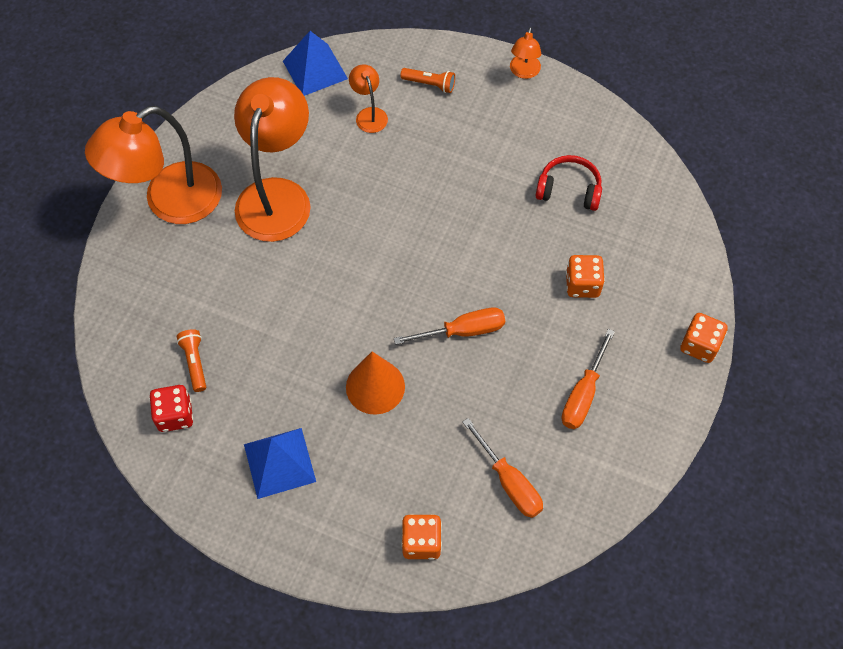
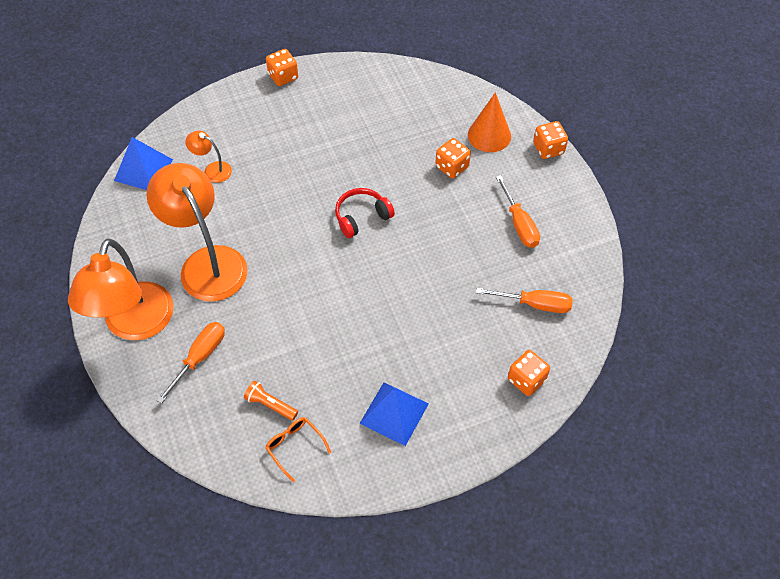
camera: 45 degrees left, 5 degrees down
red dice [149,385,193,432] -> orange glasses [265,417,331,482]
orange cone [346,352,405,415] -> orange cone moved to [468,92,511,152]
orange screwdriver [394,307,505,345] -> orange screwdriver moved to [156,322,225,404]
orange flashlight [400,68,455,93] -> none
orange lamp [510,27,541,79] -> orange dice [266,49,298,86]
red headphones [535,155,602,211] -> red headphones moved to [335,188,395,238]

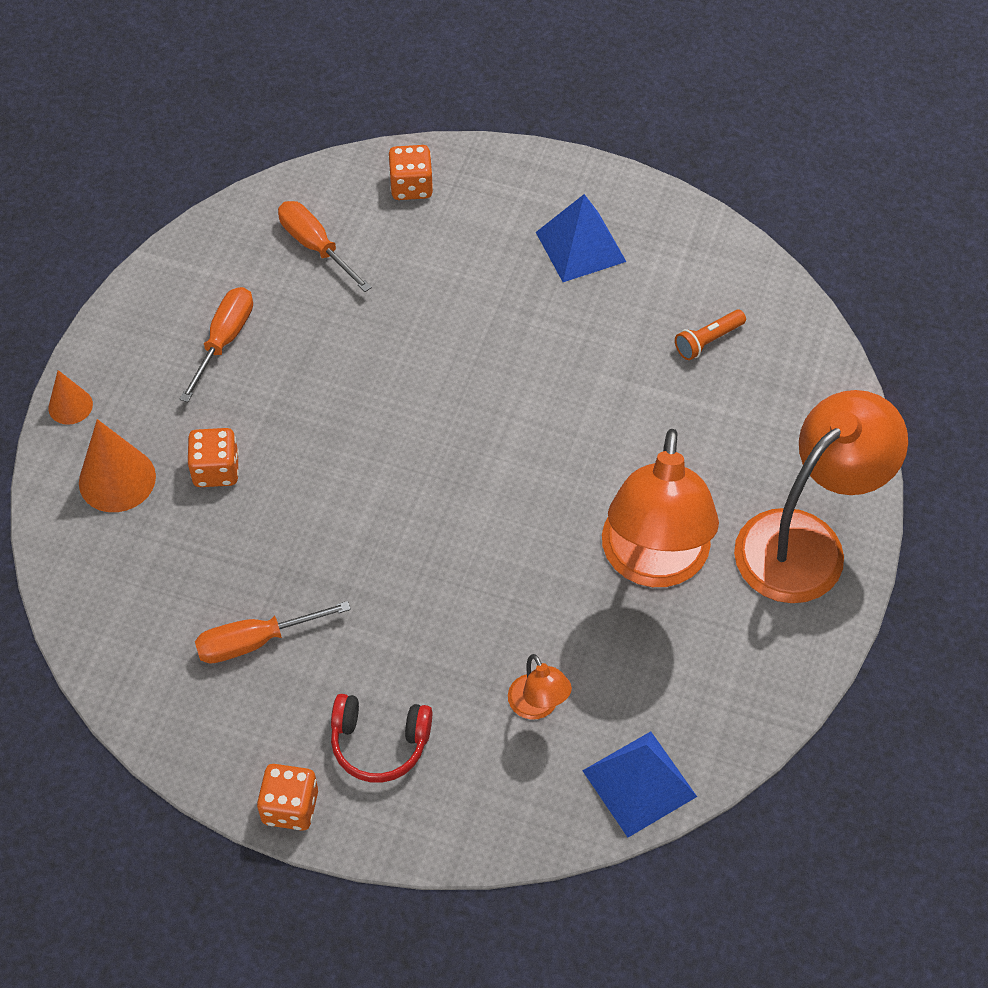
camera: 140 degrees left, 0 degrees up
orange screwdriver [156,322,225,404] -> orange screwdriver moved to [195,601,351,663]
orange flashlight [244,381,298,420] -> orange flashlight turned 75 degrees clockwise [675,309,746,360]
orange glasses [265,417,331,482] -> none
red headphones [335,188,395,238] -> red headphones moved to [331,694,432,783]
orange dice [533,121,568,159] -> orange cone [48,370,93,425]

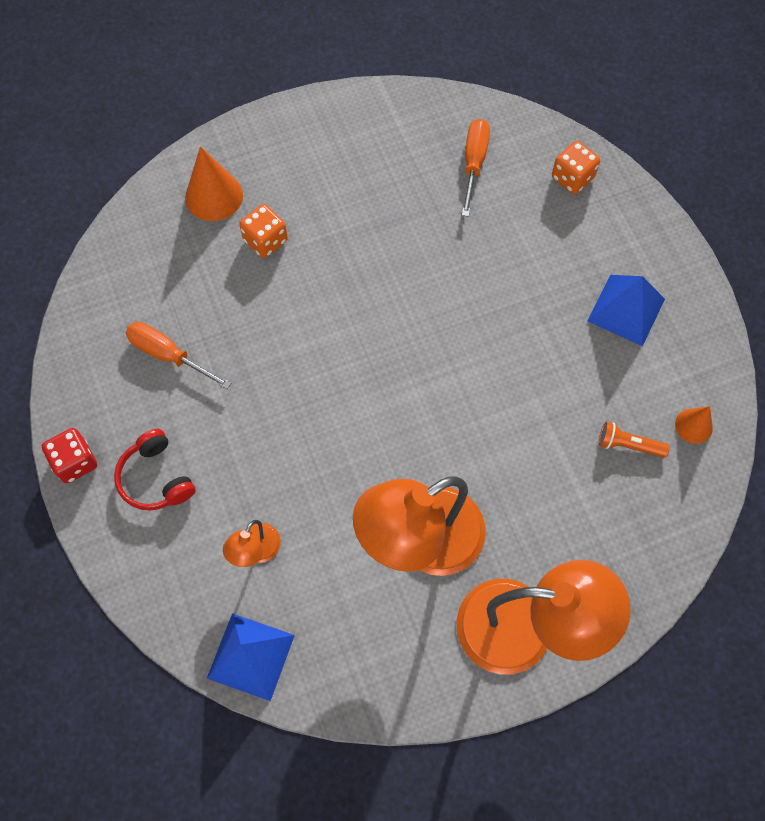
camera: 50 degrees right, 10 degrees up
orange cone [48,370,93,425] -> orange cone moved to [675,406,713,444]
orange screwdriver [180,287,253,402] -> none
orange dice [257,764,318,831] -> red dice [42,428,97,483]

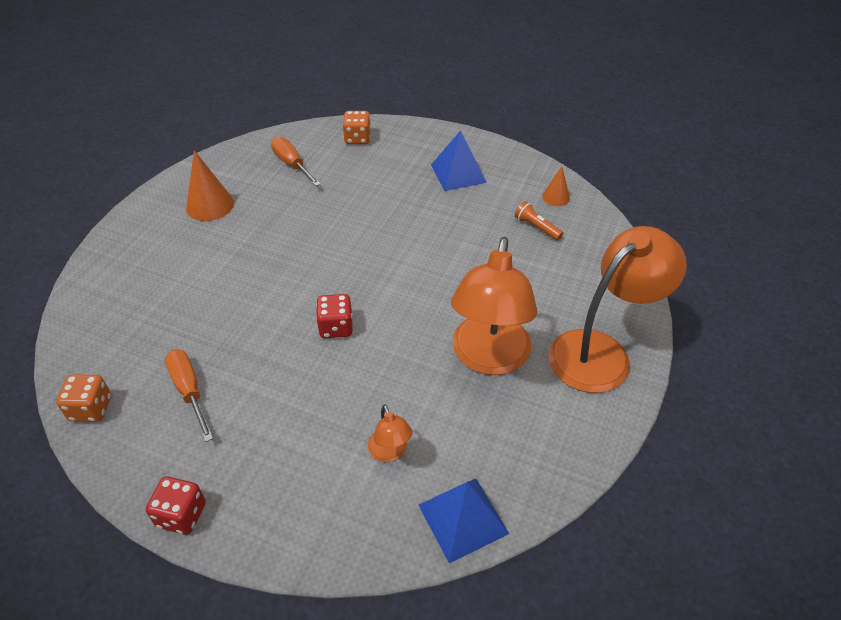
camera: 45 degrees left, 20 degrees down
red headphones [114,429,196,511] -> none
orange screwdriver [126,322,232,389] -> orange screwdriver turned 75 degrees clockwise [165,349,213,442]
orange cone [185,146,243,221] -> orange cone moved to [186,150,234,221]
orange dice [239,204,288,258] -> orange dice moved to [56,374,111,422]
orange flashlight [599,422,670,458] -> orange flashlight turned 75 degrees clockwise [515,201,563,240]
none -> red dice [316,294,353,338]

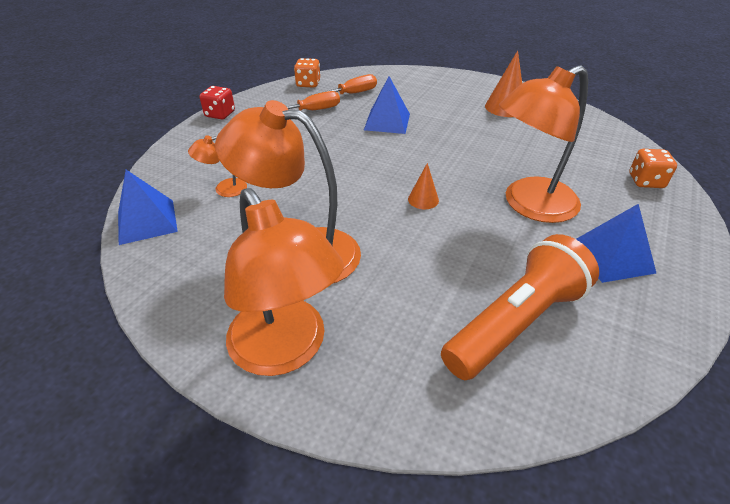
camera: 95 degrees right, 5 degrees down
orange screwdriver [271,137,320,186] -> orange screwdriver moved to [307,74,377,97]
red dice [316,294,353,338] -> none
orange flashlight [515,201,563,240] -> orange flashlight [441,234,599,380], size x2.45
orange cone [542,166,570,206] -> orange cone moved to [408,163,439,209]
none -> blue pyramid [364,76,410,134]
none -> orange lamp [499,65,588,223]

